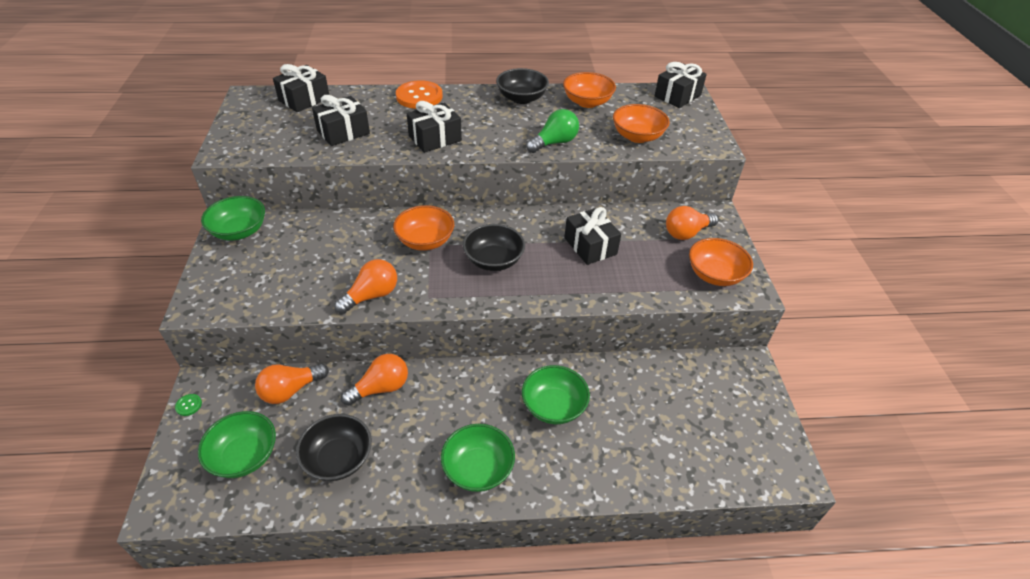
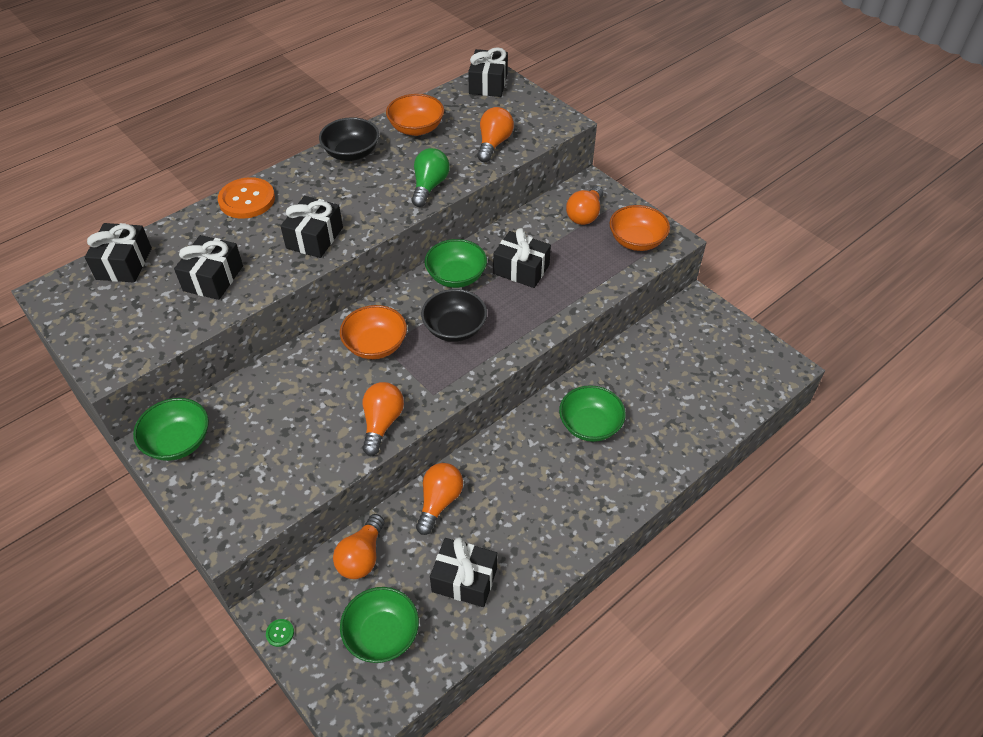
camera: 35 degrees left, 5 degrees up
black bowl [296,414,372,481] -> black gift [430,537,497,607]
green bowl [441,424,515,492] -> green bowl moved to [425,239,487,288]
orange bowl [613,104,670,143] -> orange light bulb [477,107,514,162]

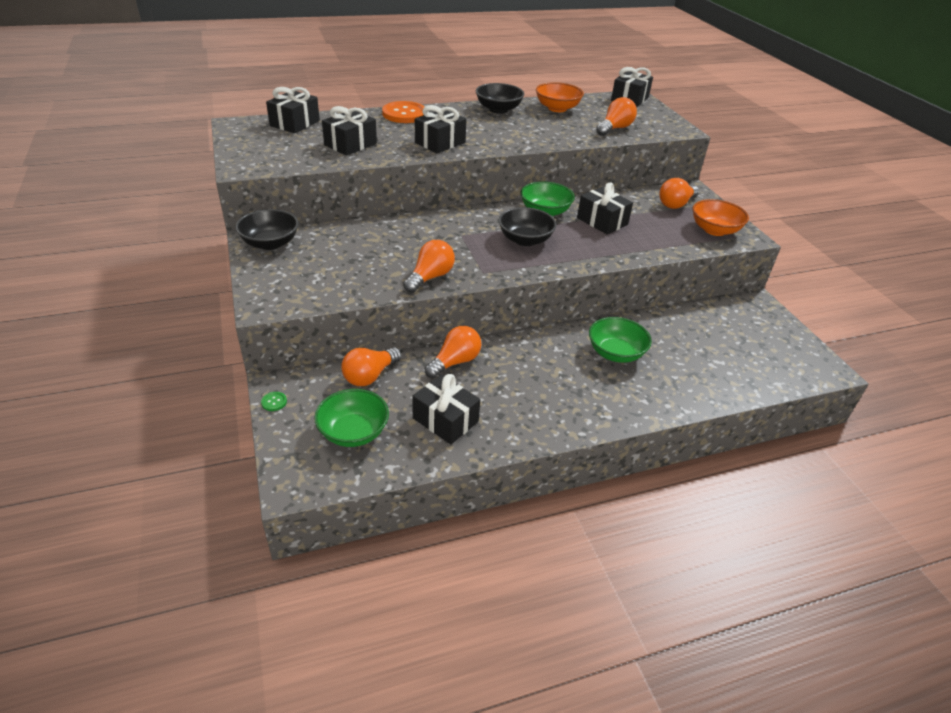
camera: 20 degrees right, 10 degrees down
green bowl [133,398,209,461] -> black bowl [235,209,299,250]
orange bowl [340,305,407,359] -> none
green light bulb [411,148,450,207] -> none

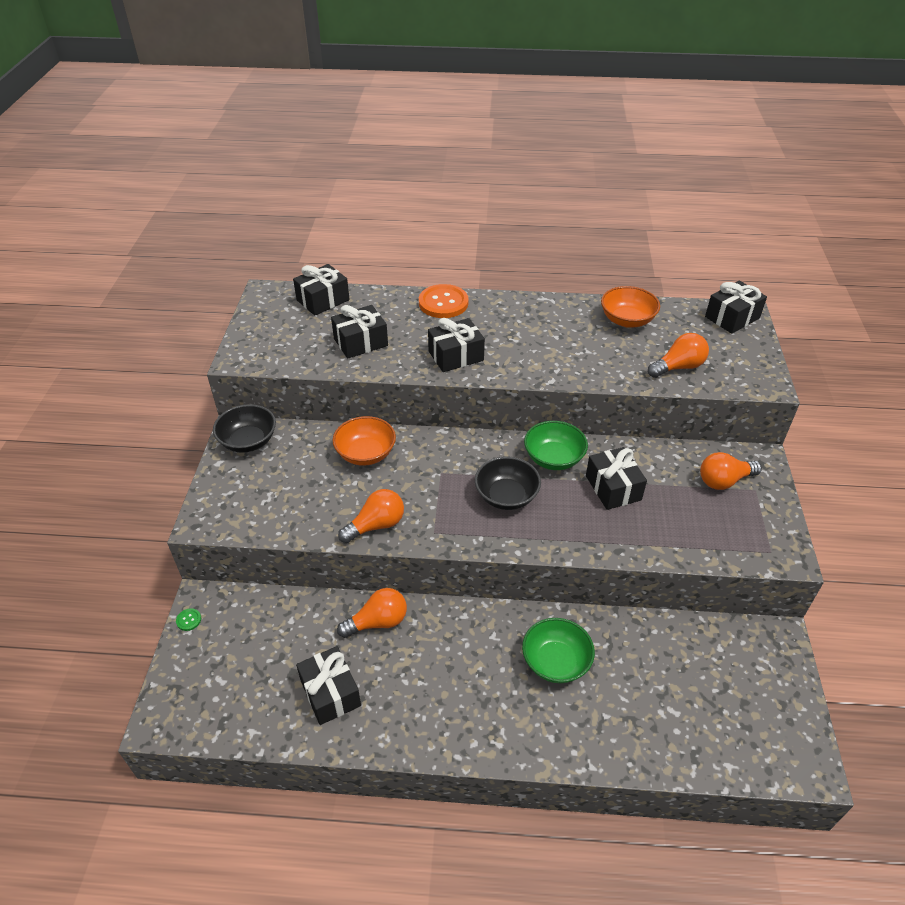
camera: 25 degrees right, 5 degrees up
green bowl [314,389,389,447] -> none
orange light bulb [342,347,401,386] -> none
black bowl [476,83,524,114] -> none
orange bowl [693,199,749,236] -> orange bowl moved to [333,416,396,466]

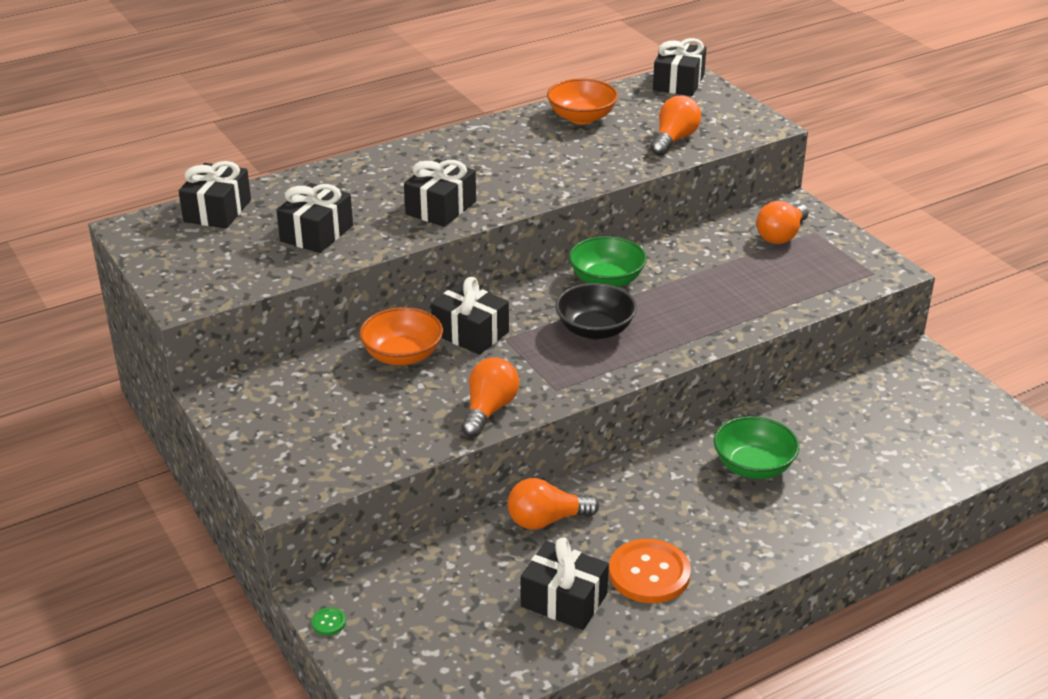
camera: 35 degrees left, 10 degrees down
black bowl [213,404,276,453] -> none
orange light bulb [337,588,407,638] -> orange light bulb turned 135 degrees counterclockwise [508,478,599,530]
orange button [419,284,469,318] -> orange button moved to [609,539,691,603]
black gift [586,447,647,510] -> black gift moved to [431,277,509,355]

